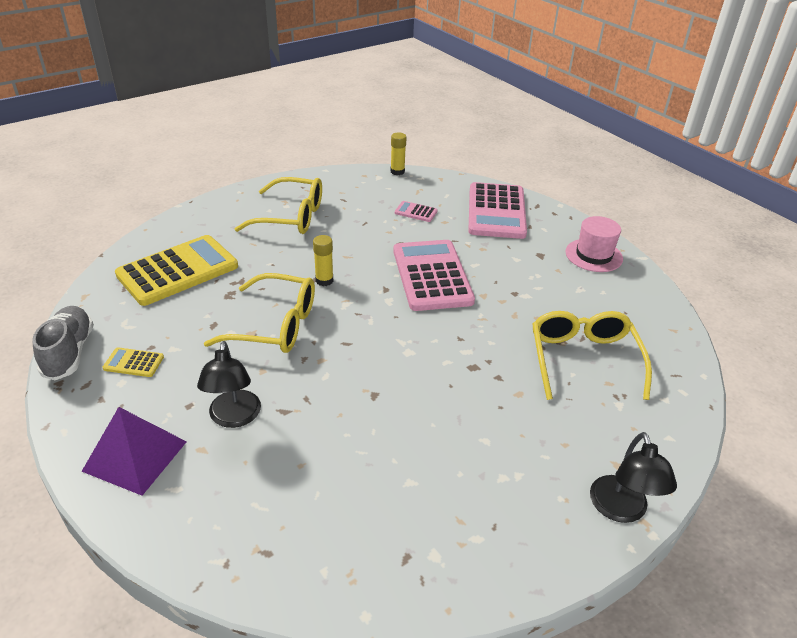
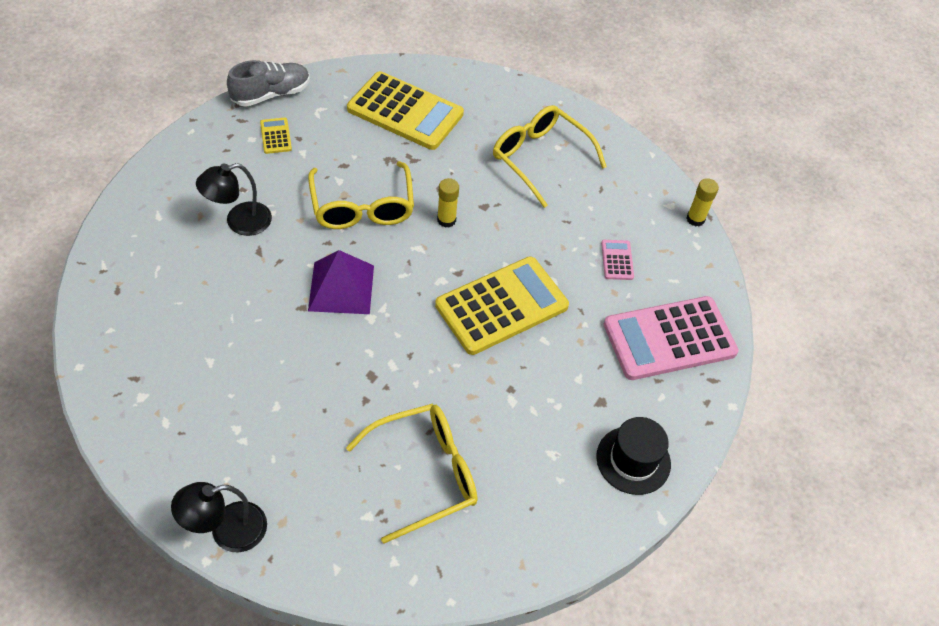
camera: 65 degrees right, 15 degrees up
purple pyramid [81,407,187,496] -> purple pyramid moved to [308,250,374,314]
yellow glasses [235,177,322,234] -> yellow glasses turned 150 degrees clockwise [493,105,607,208]
pink calculator [393,240,475,311] -> yellow calculator [435,256,569,355]
pink hat [565,216,623,272] -> black hat [596,417,671,495]

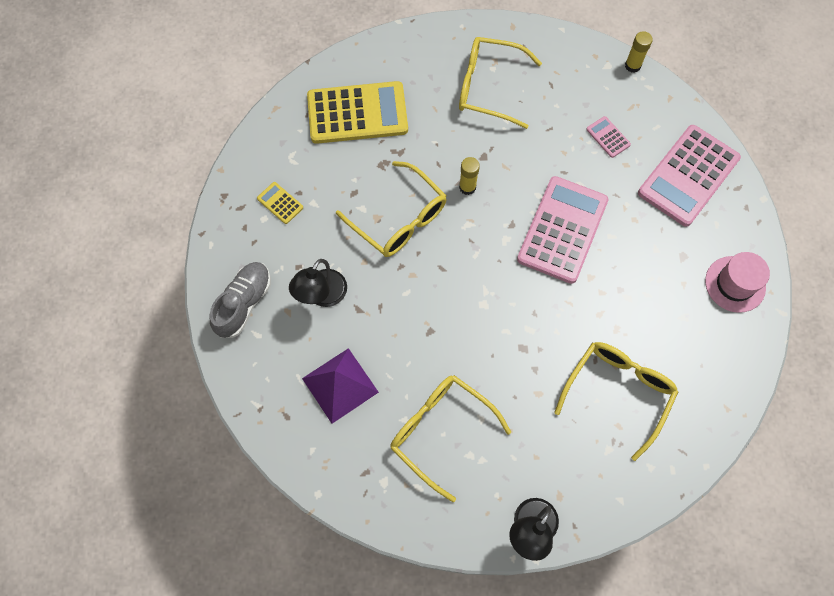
camera: 30 degrees left, 15 degrees up
grey shoe [227,60,310,107] -> grey shoe moved to [210,262,271,338]
purple pyramid [308,250,374,314] -> purple pyramid moved to [302,348,379,423]
yellow calculator [435,256,569,355] -> pink calculator [517,176,608,284]
black hat [596,417,671,495] -> pink hat [705,252,770,313]
none -> yellow glasses [390,375,511,502]

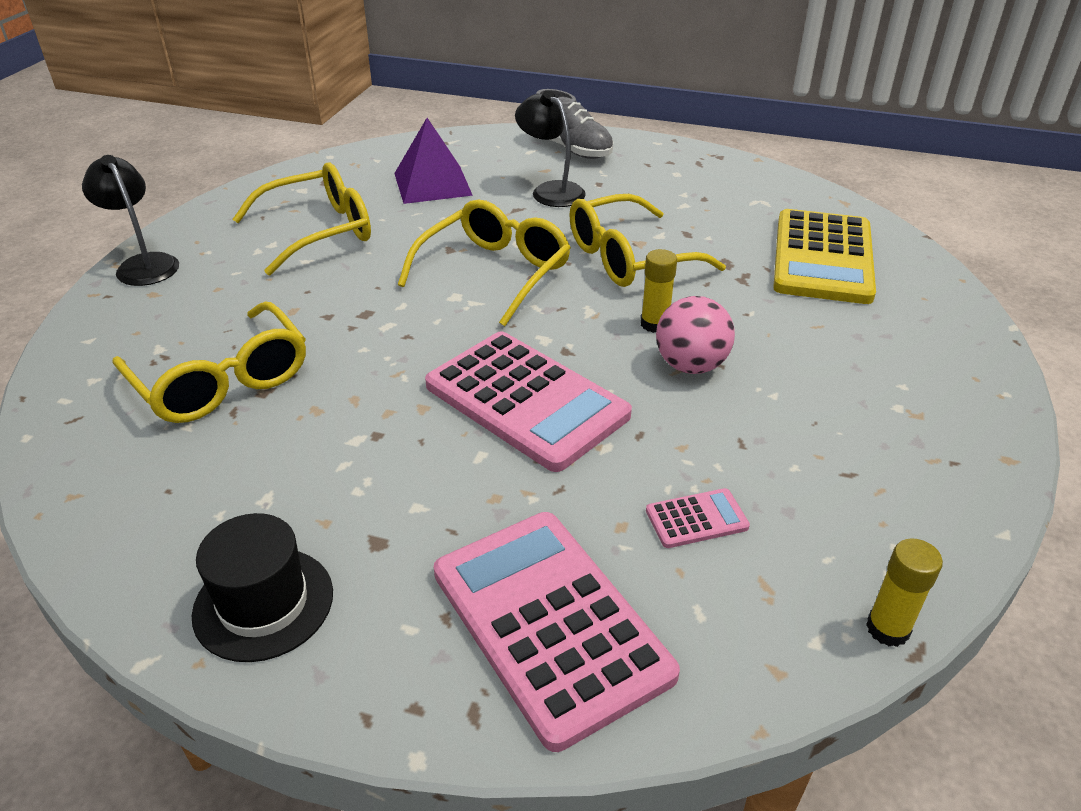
camera: 110 degrees right, 30 degrees down
yellow calculator [257,182,303,224] -> none
yellow glasses [459,37,542,129] -> yellow glasses moved to [398,199,571,326]
pink hat [705,252,770,313] -> black hat [192,513,333,662]
none -> pink ball [656,296,735,374]

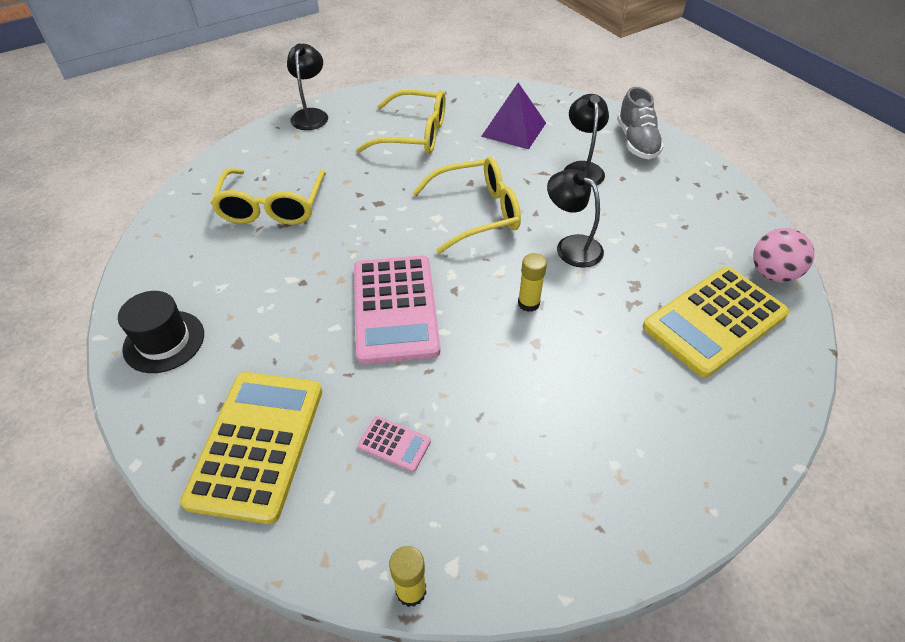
camera: 40 degrees right, 10 degrees up
pink calculator [434,512,680,752] -> yellow calculator [180,372,322,524]
yellow glasses [569,194,726,287] -> black lamp [547,169,604,268]
pink ball [656,296,735,374] -> pink ball moved to [753,228,814,282]

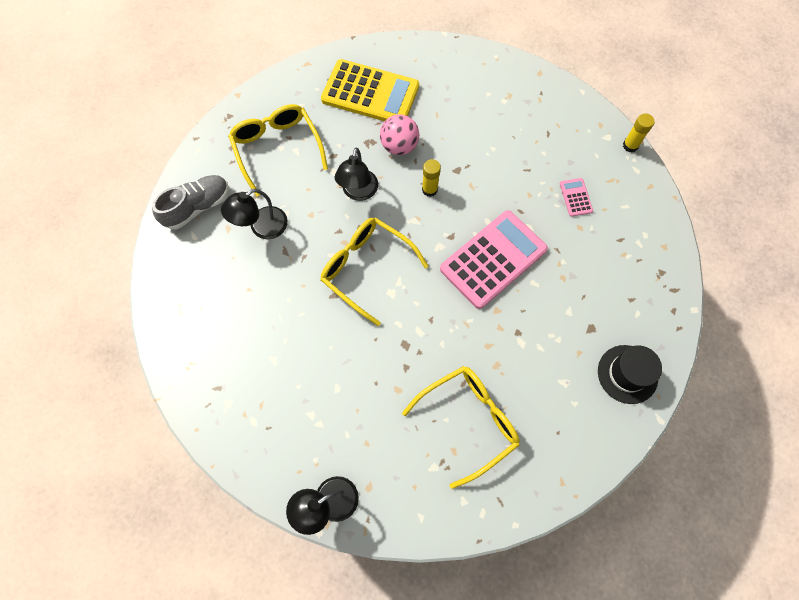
camera: 125 degrees left, 20 degrees up
yellow calculator [180,372,322,524] -> none
yellow glasses [356,90,446,154] -> yellow glasses moved to [228,104,328,197]
purple pyramid [481,83,546,149] -> none
pink ball [753,228,814,282] -> pink ball moved to [380,115,419,155]

